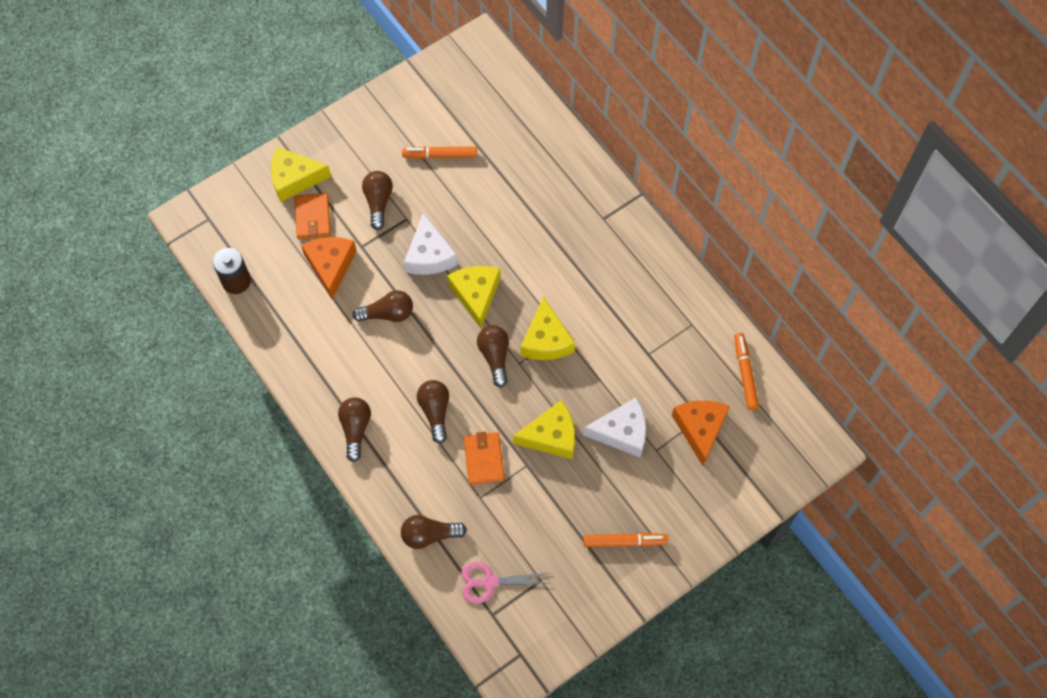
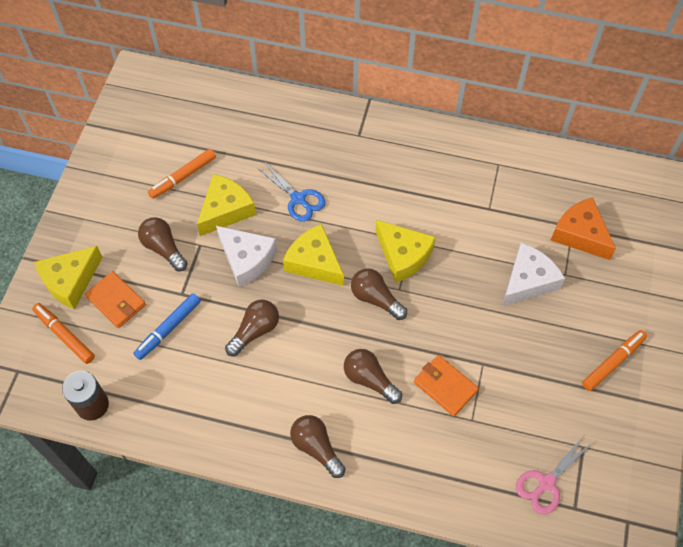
camera: 40 degrees left, 5 degrees down
orange cheese [301,237,357,299] -> blue marker [133,293,201,360]
brown light bulb [401,515,467,549] -> none
yellow cheese [513,400,575,459] -> yellow cheese moved to [197,174,256,236]
orange marker [734,333,759,410] -> orange marker moved to [32,303,95,364]
none -> blue scissors [257,162,325,222]

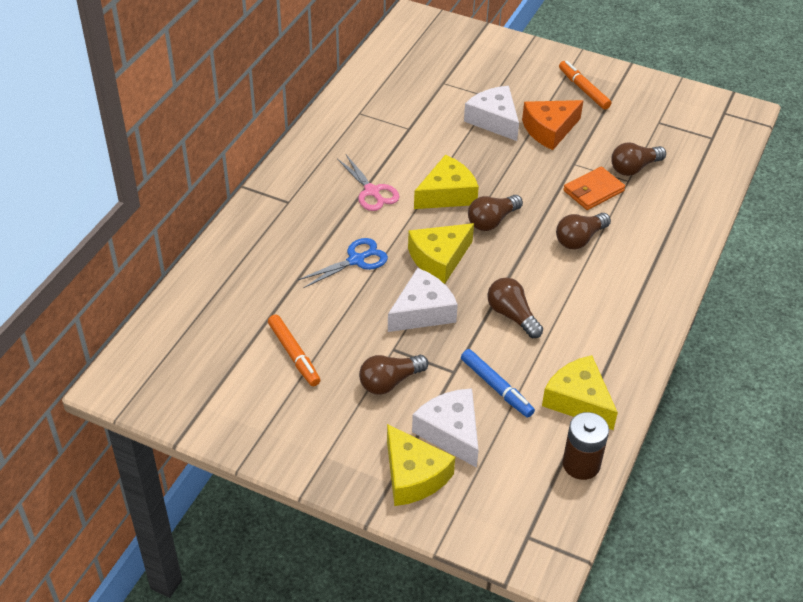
camera: 80 degrees left, 15 degrees down
orange marker [32,303,95,364] -> none
orange wallet [85,271,146,328] -> white cheese [412,388,479,468]
yellow cheese [197,174,256,236] -> yellow cheese moved to [542,355,618,430]
brown light bulb [290,415,346,478] -> brown light bulb moved to [611,142,666,176]
pink scissors [516,436,594,514] -> pink scissors moved to [337,155,399,211]
orange cheese [551,197,616,260] -> orange cheese moved to [522,100,584,150]

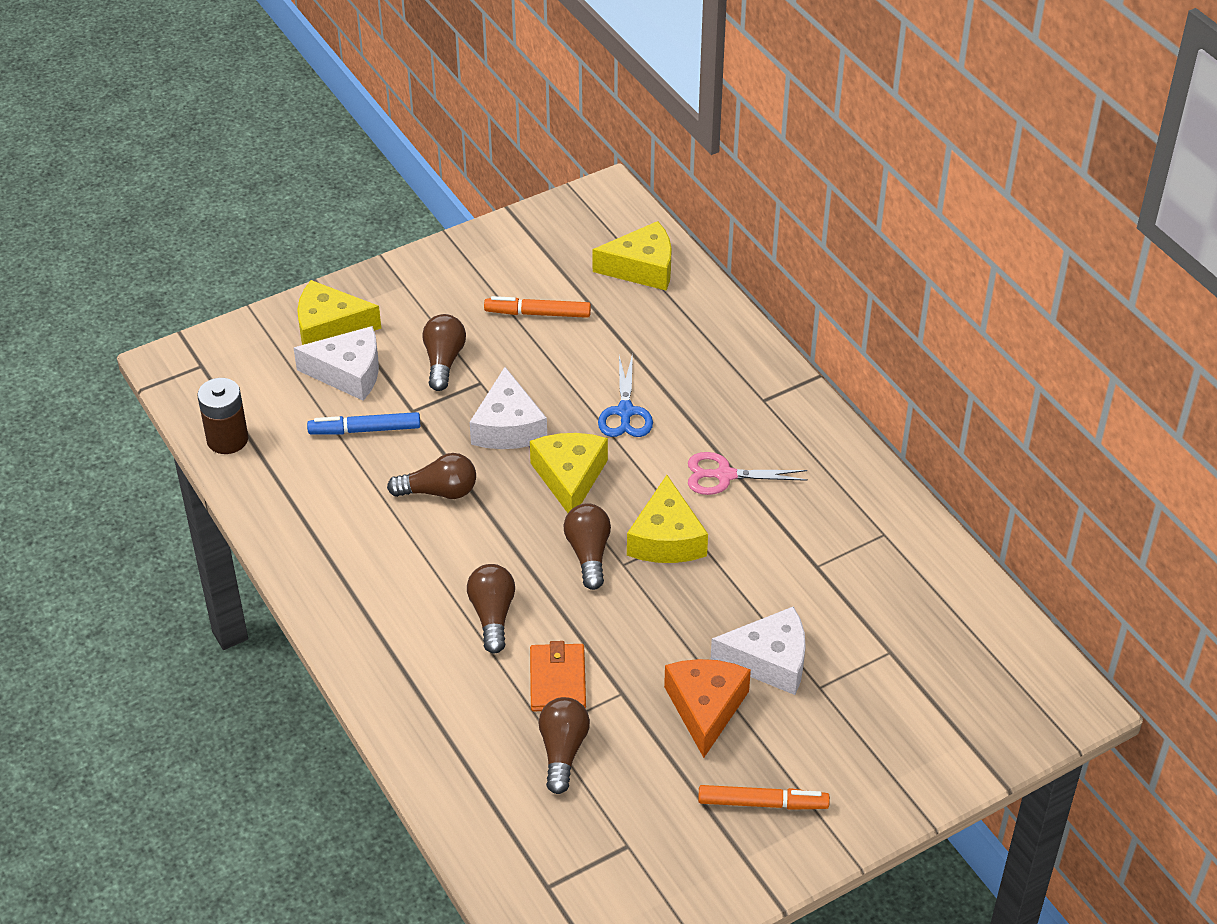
camera: 125 degrees right, 0 degrees up
yellow cheese [542,355,618,430] -> yellow cheese moved to [592,221,672,291]

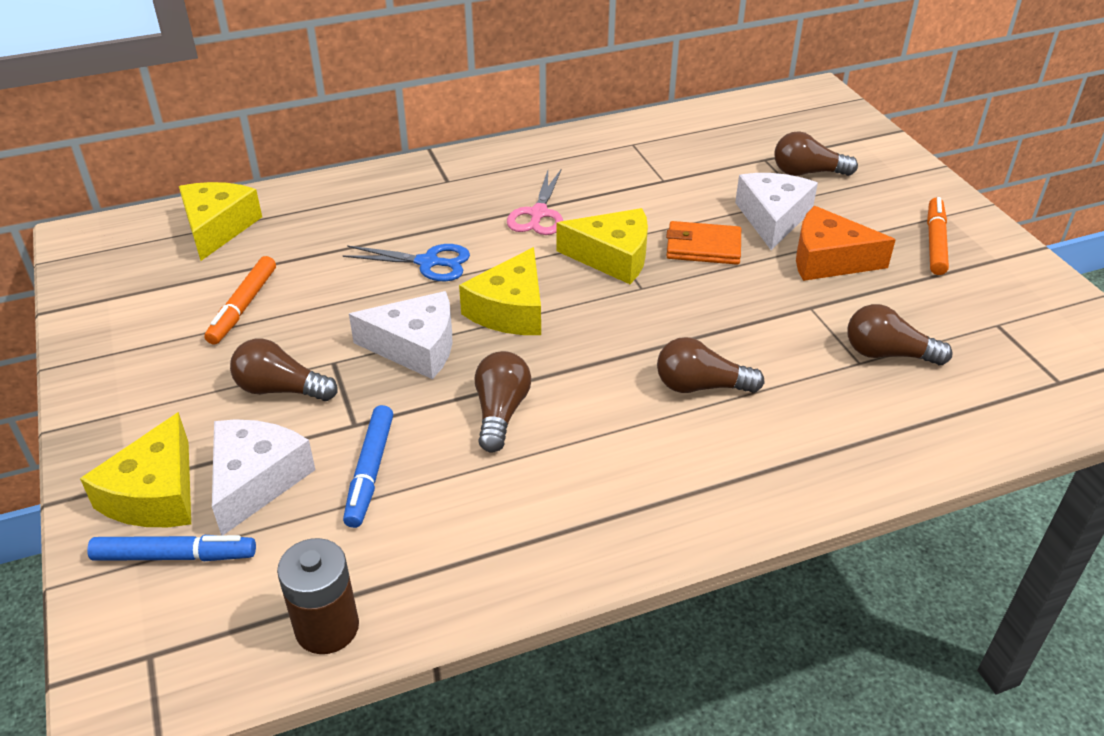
camera: 80 degrees left, 5 degrees down
yellow cheese [530,433,608,513] -> yellow cheese turned 75 degrees counterclockwise [459,247,541,335]
orange wallet [530,641,586,711] -> orange wallet moved to [666,221,741,265]
brown light bulb [564,503,611,590] -> brown light bulb moved to [774,131,858,176]
none -> blue marker [87,535,256,561]

